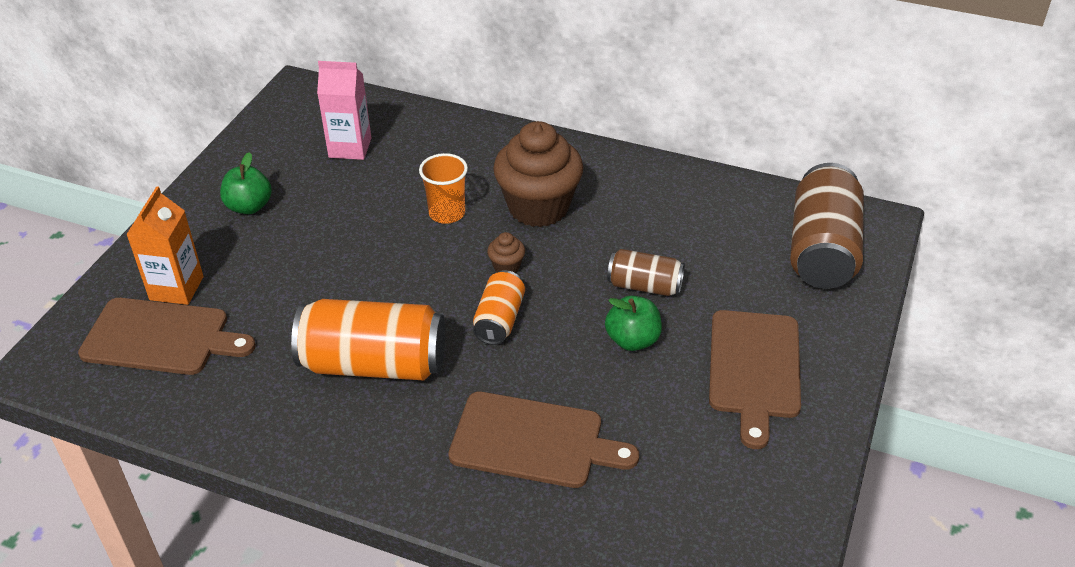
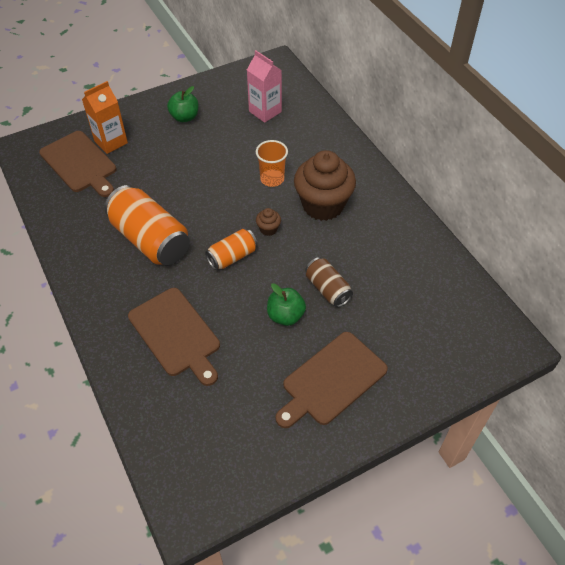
camera: 40 degrees right, 10 degrees up
brown can [790,163,864,289] -> none

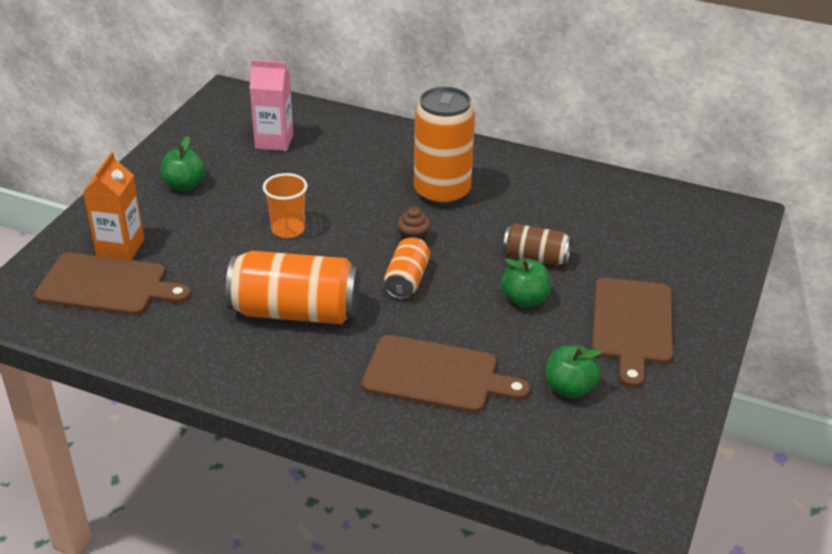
camera: 40 degrees left, 15 degrees down
orange cup [256,140,288,187] -> orange cup moved to [263,173,308,238]
brown cupcake [294,150,356,221] -> orange can [414,87,475,206]
none -> green apple [546,345,602,398]

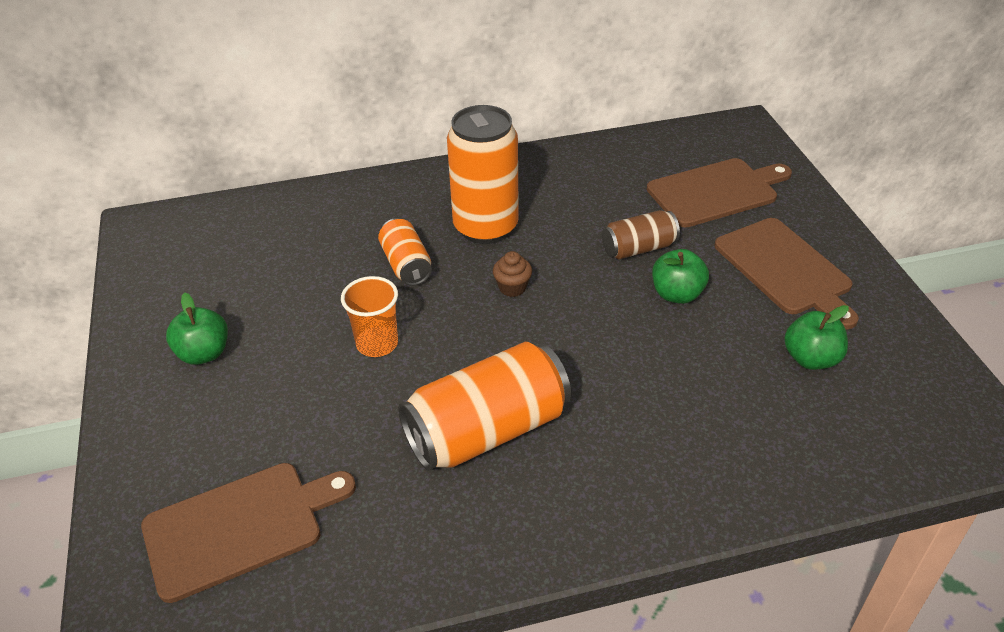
camera: 35 degrees left, 5 degrees up
orange carton [83,152,144,260] -> none
pink carton [249,60,293,151] -> none
brown cutting board [362,335,530,413] -> brown cutting board moved to [647,158,792,227]
orange can [384,237,430,299] -> orange can moved to [378,218,432,286]

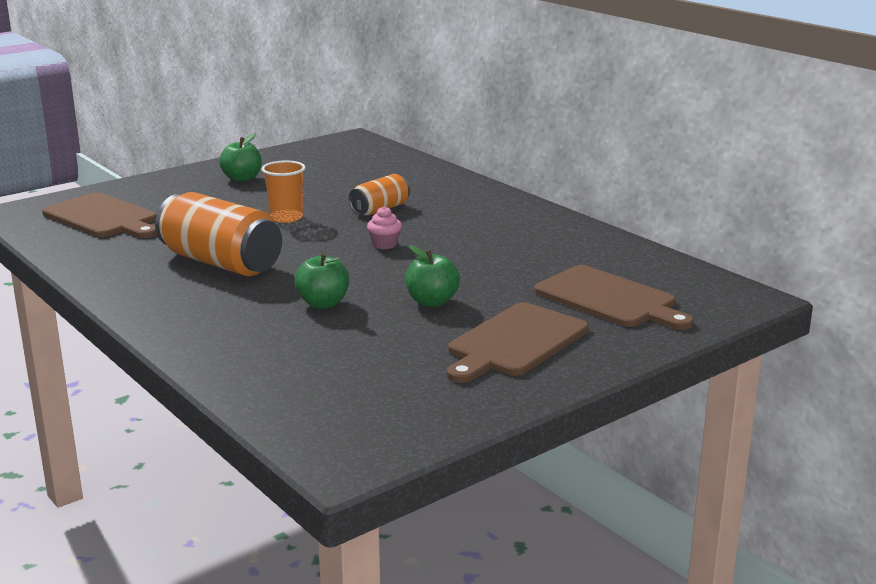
camera: 65 degrees right, 20 degrees down
orange can [447,105,519,244] -> none
brown cupcake [493,251,532,297] -> pink cupcake [367,206,402,249]
brown can [602,210,680,259] -> none
green apple [784,305,849,370] -> green apple moved to [294,252,349,309]

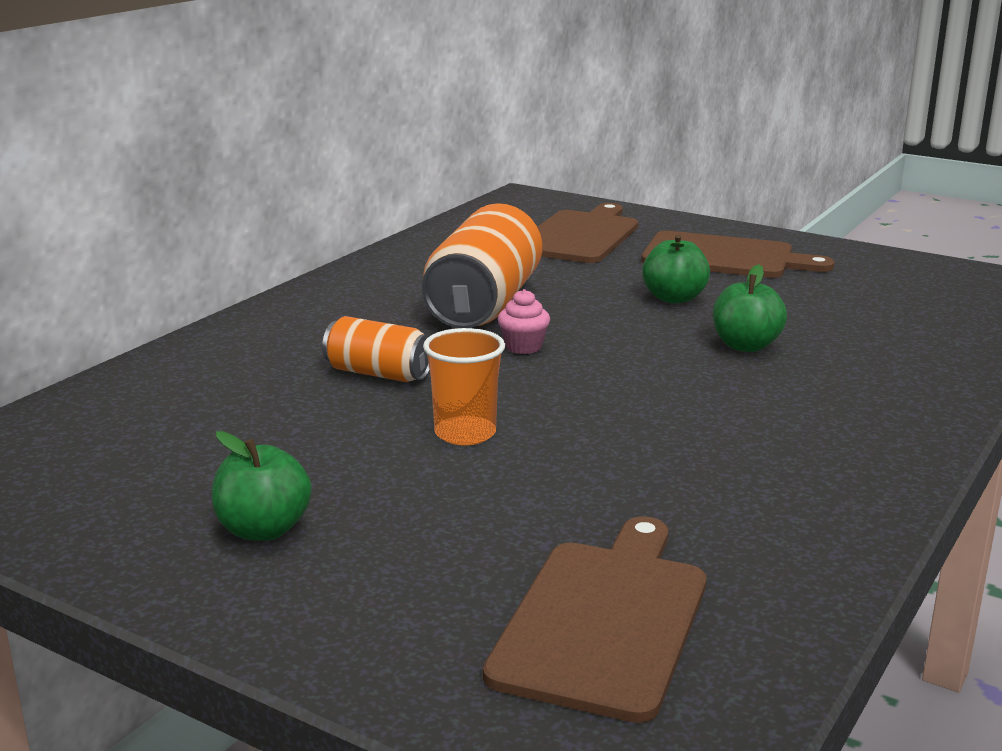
camera: 110 degrees left, 0 degrees up
orange can [155,192,282,276] -> orange can moved to [422,203,542,328]

